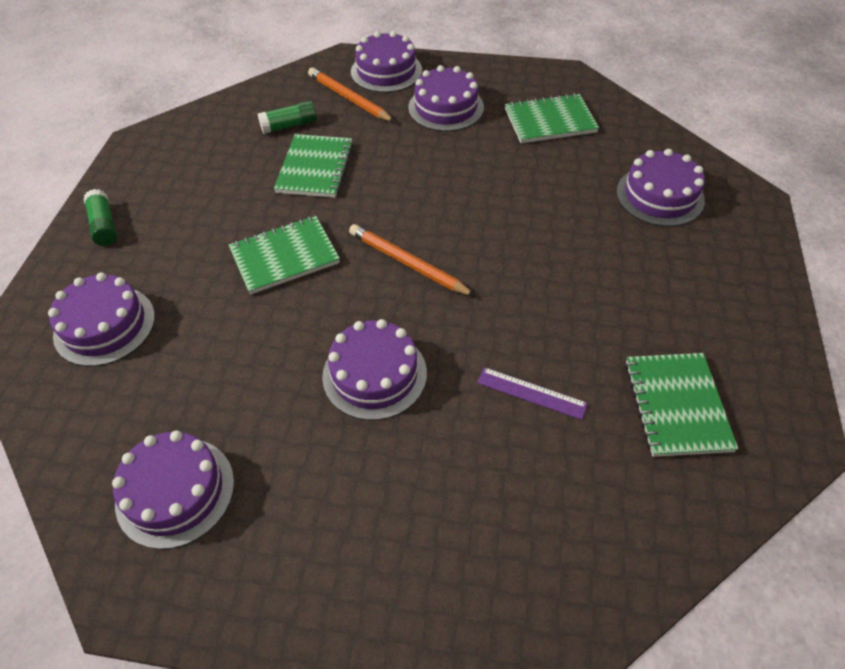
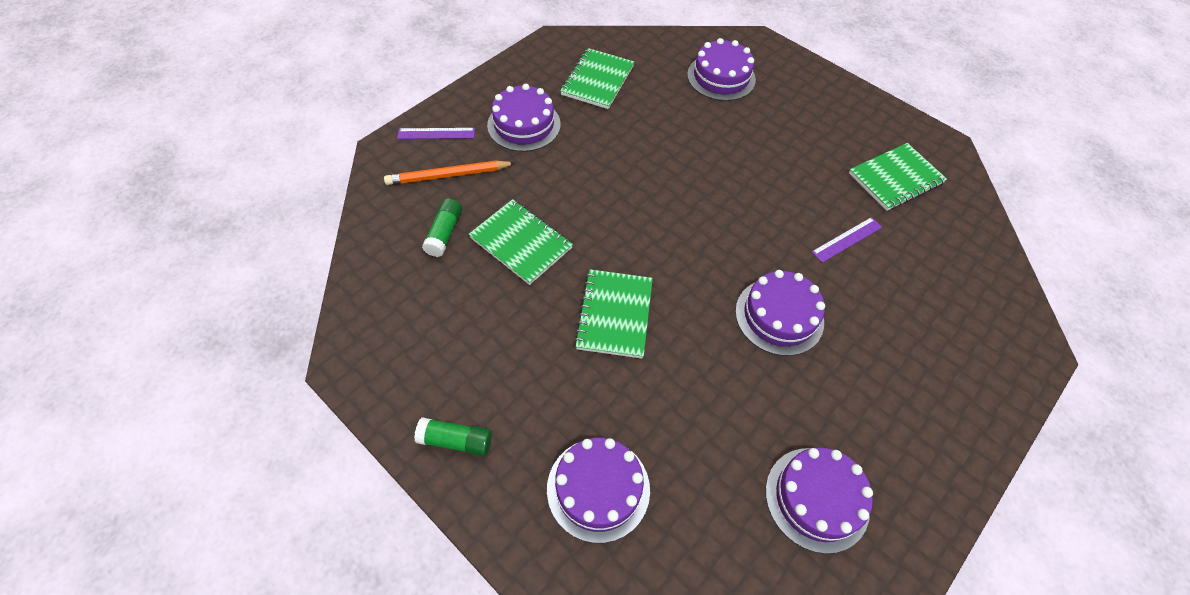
camera: 60 degrees left, 5 degrees up
orange pencil [349,224,475,296] -> none
purple cake [351,31,422,93] -> purple ruler [397,128,475,139]
green notebook [625,353,738,457] -> green notebook turned 60 degrees counterclockwise [849,143,947,211]

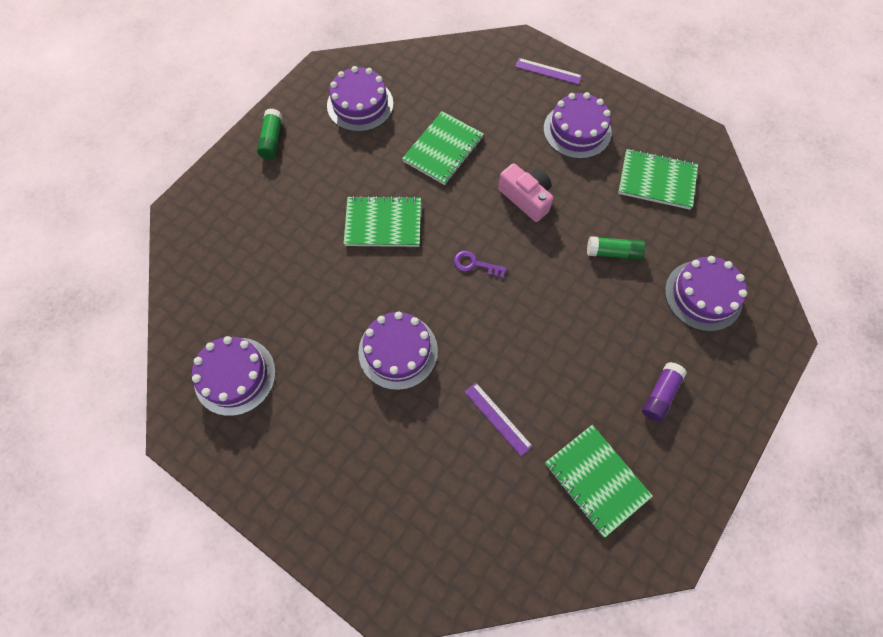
camera: 85 degrees right, 10 degrees up
orange pencil [384,161,515,185] -> none
purple ruler [397,128,475,139] -> purple ruler turned 60 degrees counterclockwise [515,58,582,85]
green glue stick [422,198,462,257] -> green glue stick moved to [587,236,645,260]
purple cake [547,438,650,543] -> purple cake moved to [327,66,393,132]
none -> purple key [454,251,507,278]
none -> pink camera [498,163,553,222]
none -> purple glue stick [642,362,687,422]

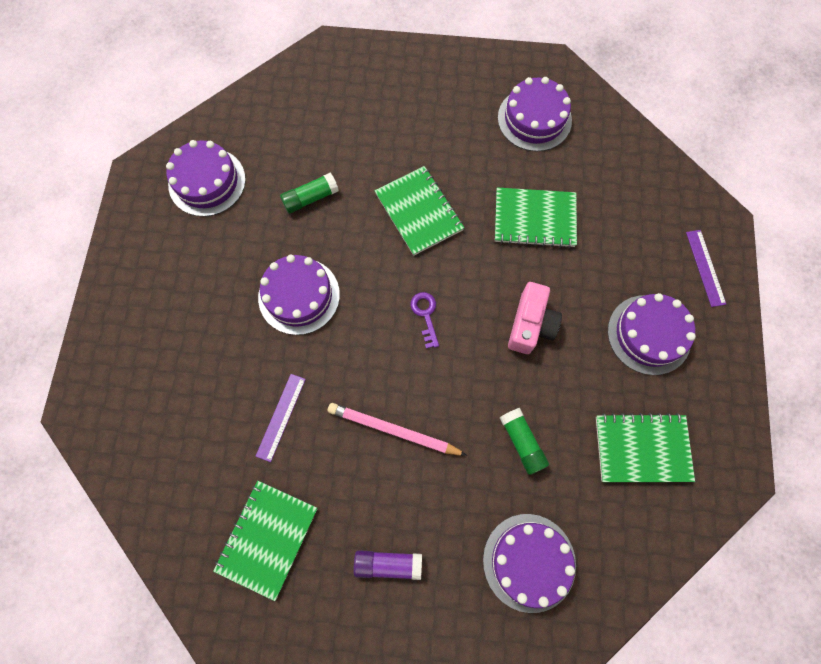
camera: 60 degrees right, 5 degrees up
green glue stick [257,108,283,159] -> green glue stick moved to [280,173,339,214]
green notebook [618,149,698,210] -> green notebook turned 75 degrees counterclockwise [596,413,695,482]
none -> pink pencil [328,403,467,456]

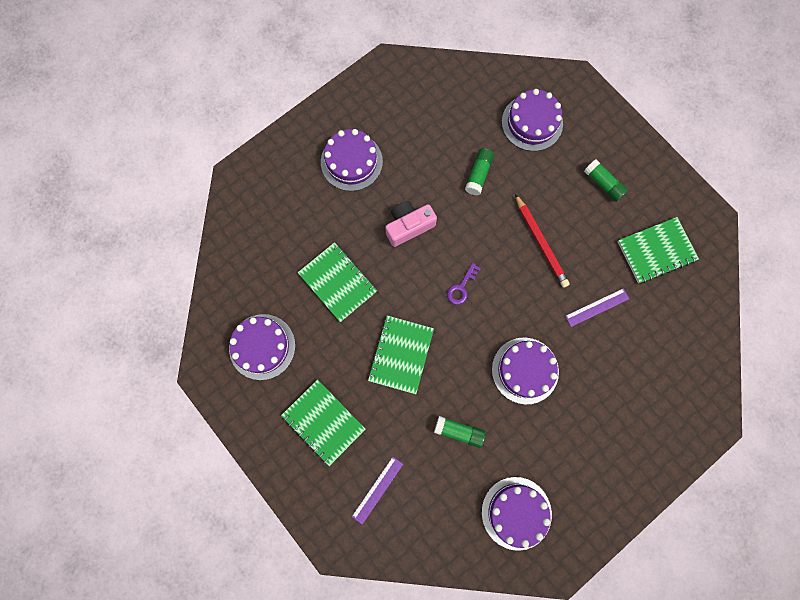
camera: 135 degrees left, 5 degrees up
pink pencil [328,403,467,456] -> red pencil [515,194,570,288]
purple glue stick [353,550,422,580] -> green glue stick [584,160,628,202]
green notebook [596,413,695,482] -> green notebook moved to [281,379,366,466]
purple ruler [686,230,726,307] -> purple ruler moved to [352,457,403,525]

